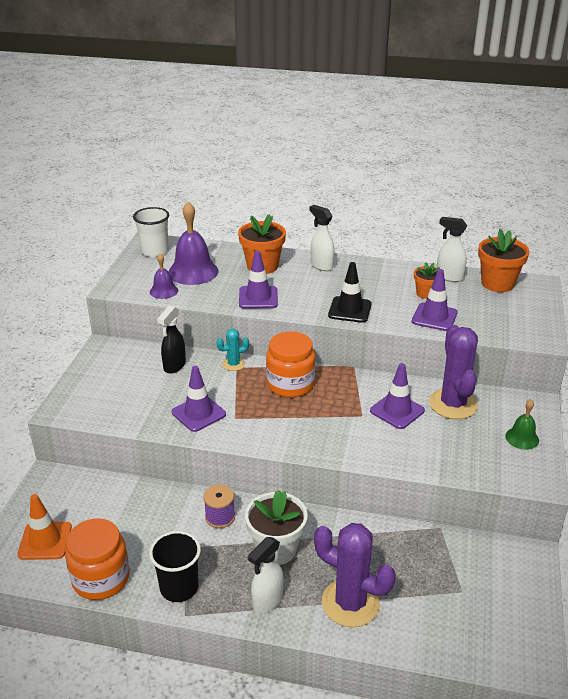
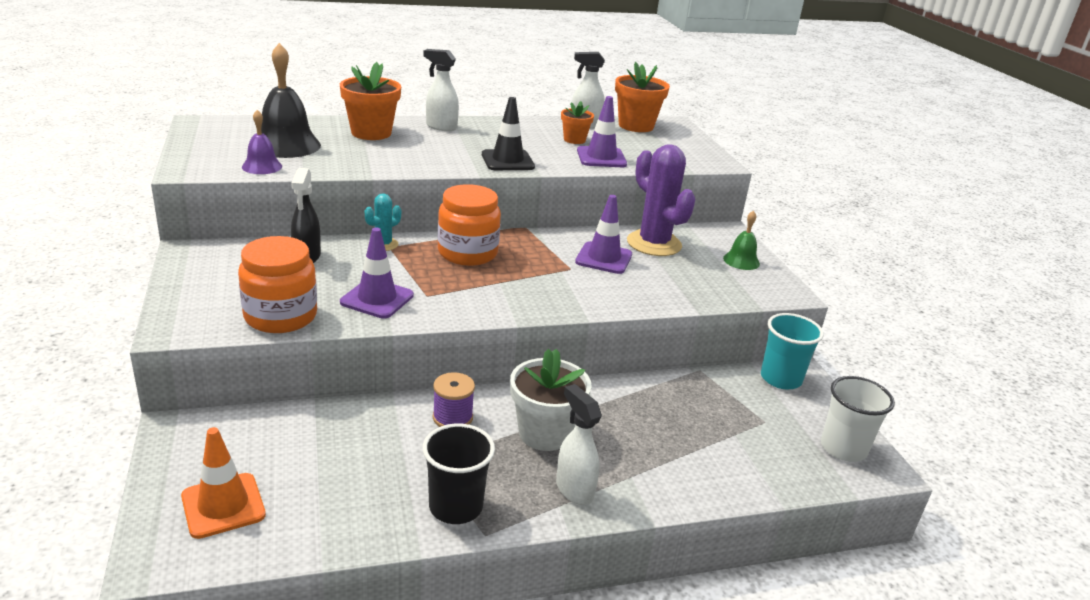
camera: 30 degrees left, 5 degrees down
orange jar [65,518,129,600] -> orange jar moved to [238,236,317,333]
white cup [133,207,169,257] -> white cup moved to [821,376,895,462]
purple bell [168,202,218,285] -> black bell [261,43,321,158]
purple traffic cone [239,250,278,309] -> none
white spray bottle [248,537,284,613] -> white spray bottle turned 135 degrees clockwise [556,384,602,505]
purple cactus [314,523,396,627] -> none
none -> turquoise cup [761,313,824,389]

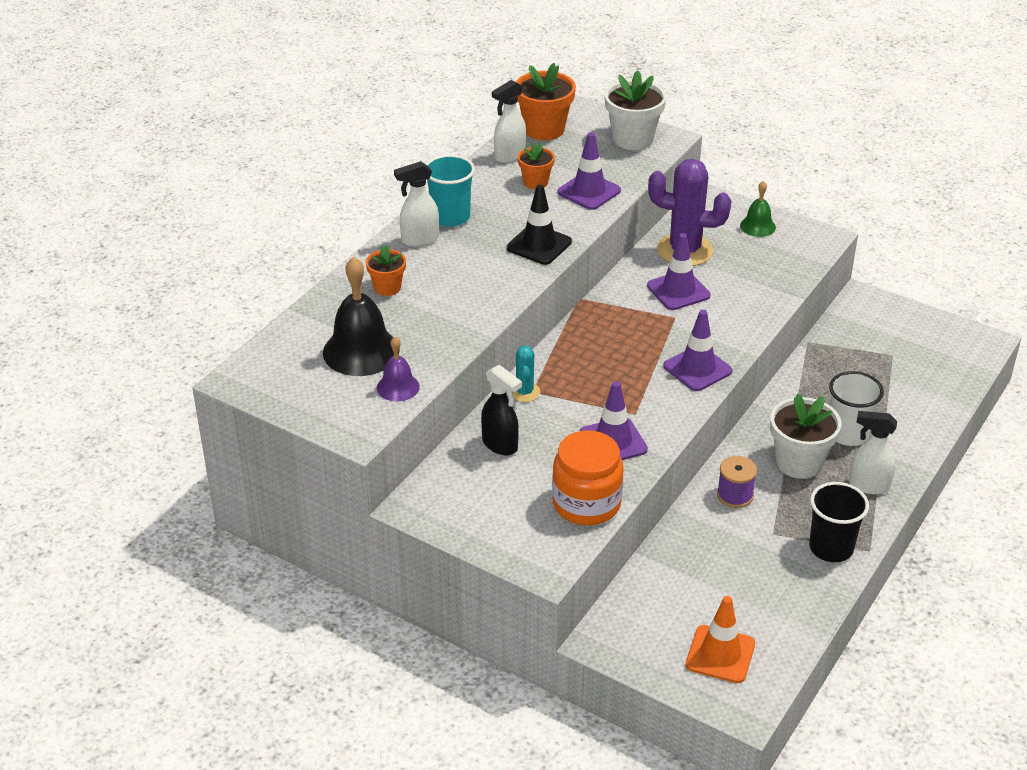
camera: 40 degrees left, 10 degrees up
orange flower pot [340,62,401,140] -> orange flower pot [366,245,406,296], size x0.58
orange jar [438,184,501,266] -> none
turquoise cup [761,313,824,389] -> turquoise cup moved to [426,155,475,227]
white cup [821,376,895,462] -> white cup moved to [829,371,884,446]
none -> white flower pot [605,70,666,150]
none -> purple traffic cone [663,310,732,391]

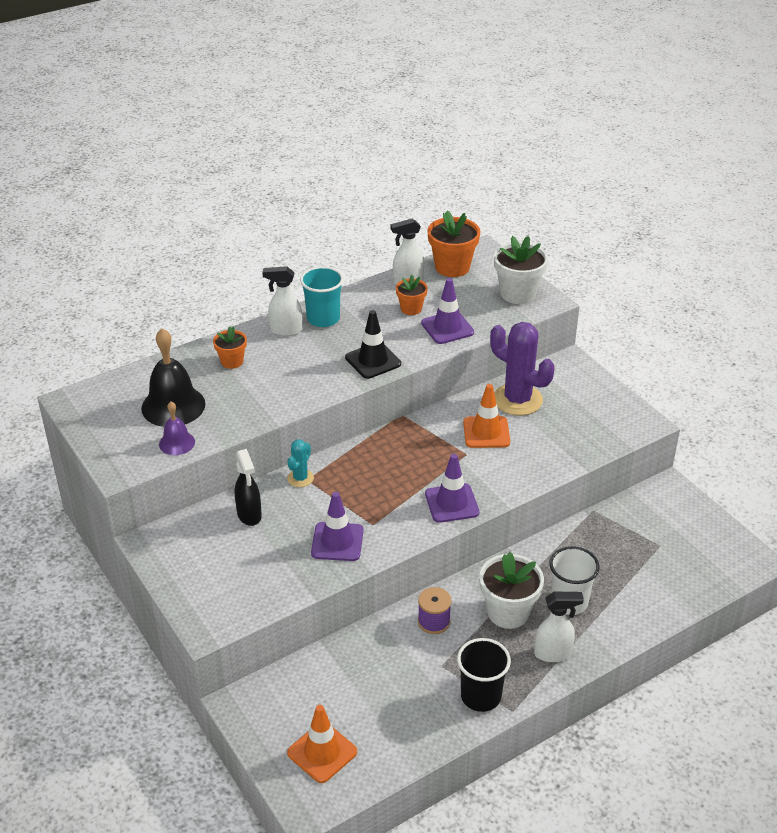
camera: 25 degrees right, 0 degrees up
orange jar [552,430,624,525] -> none
purple traffic cone [647,233,711,310] -> orange traffic cone [463,384,510,448]
green bell [740,181,776,237] -> none
white spray bottle [849,411,897,495] -> white spray bottle turned 135 degrees clockwise [534,591,584,662]

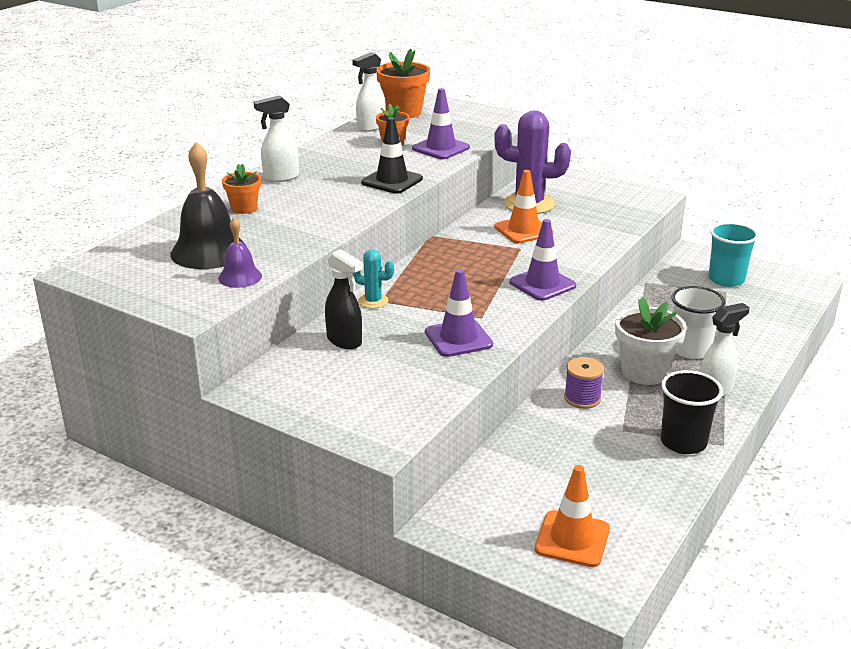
camera: 25 degrees left, 10 degrees down
turquoise cactus [287,440,314,487] -> turquoise cactus turned 75 degrees counterclockwise [353,249,394,309]
turquoise cup [300,266,344,327] -> turquoise cup moved to [709,222,758,287]
white flower pot [494,236,548,304] -> none

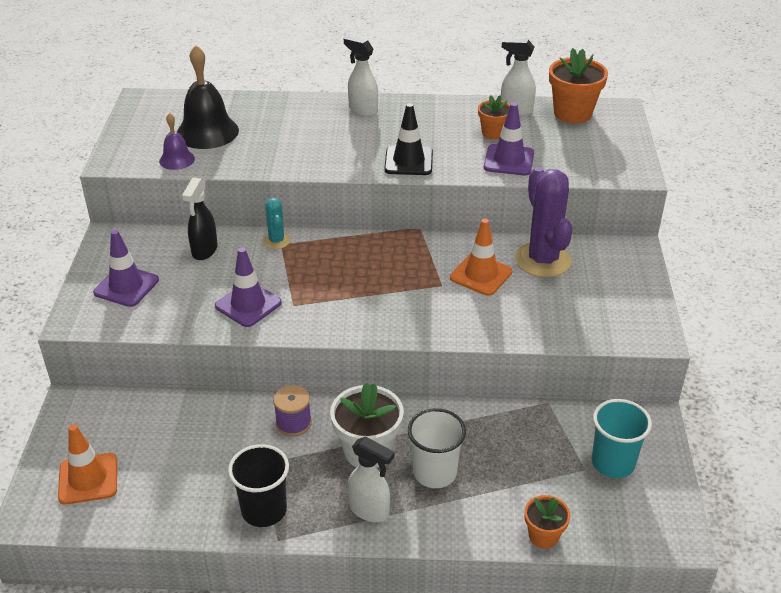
camera: 60 degrees right, 10 degrees up
orange flower pot [222,164,261,214] -> orange flower pot moved to [524,495,571,549]
purple traffic cone [509,219,576,301] -> purple traffic cone moved to [93,230,159,307]

